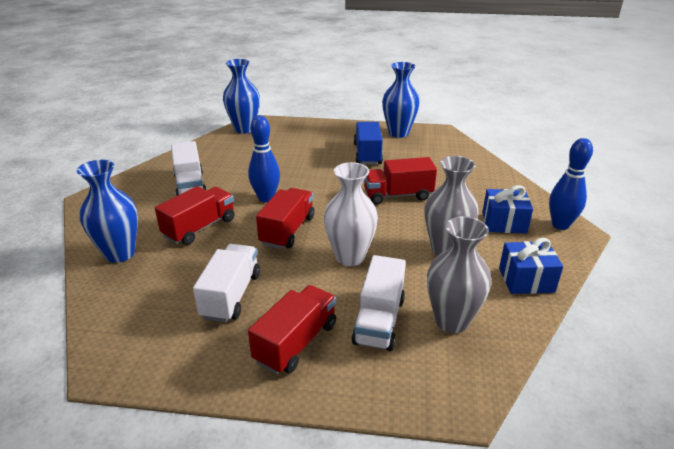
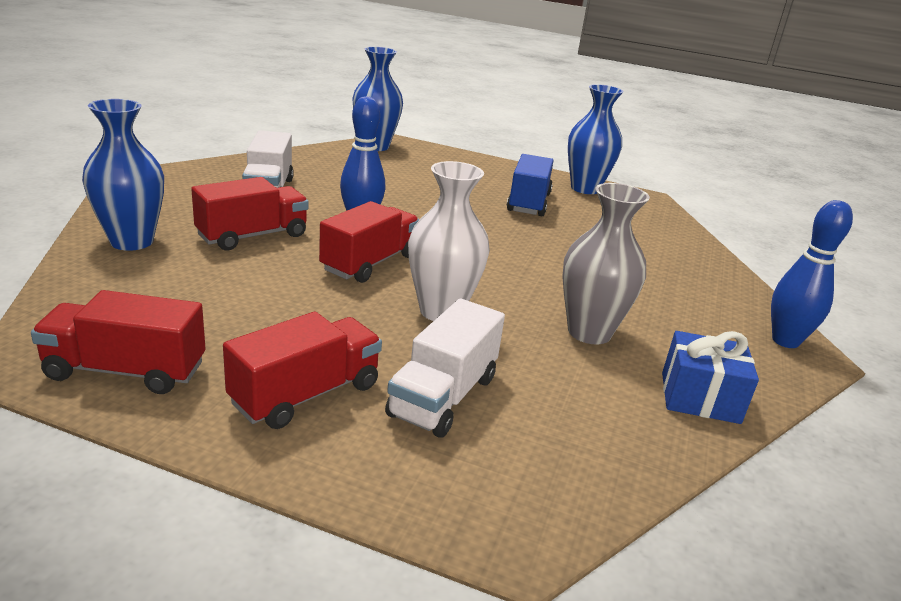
camera: 10 degrees right, 5 degrees down
white truck [193,244,260,322] -> none
red truck [364,157,437,205] -> red truck moved to [31,290,206,394]
grey vase [427,216,492,333] -> none
blue gift [482,185,533,234] -> none

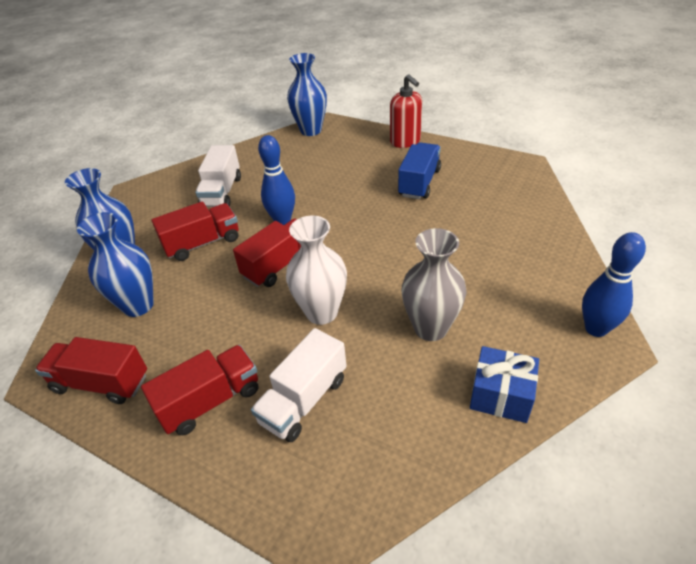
camera: 15 degrees right, 15 degrees up
blue vase [568,84,624,194] -> blue vase moved to [77,212,154,317]
none -> red soap dispenser [390,74,422,148]

